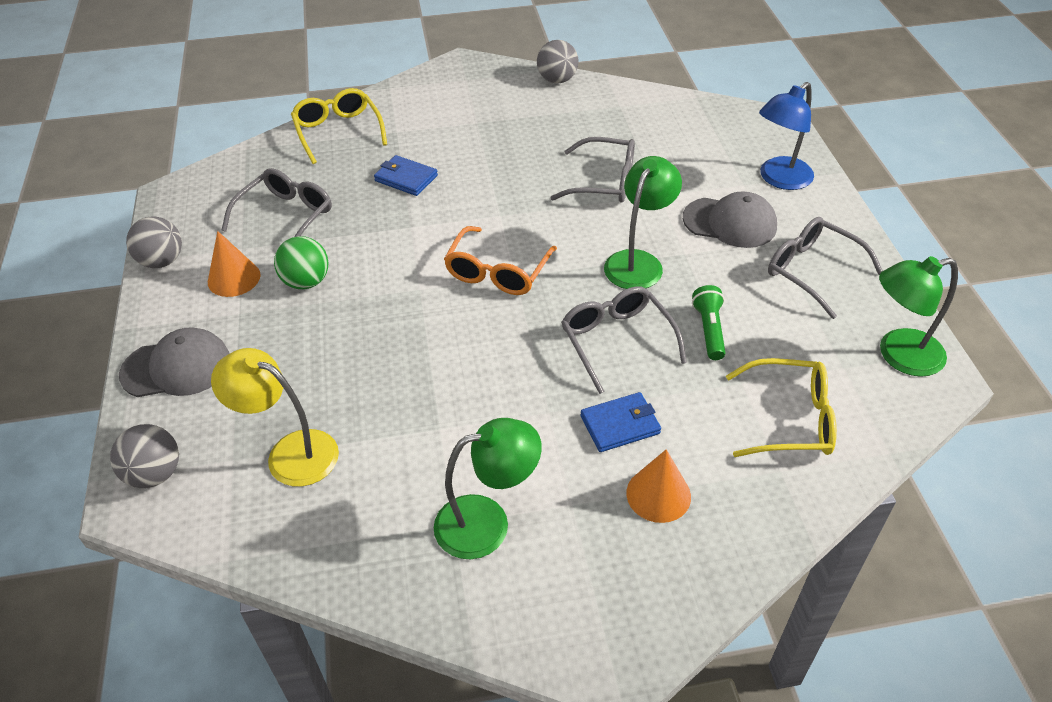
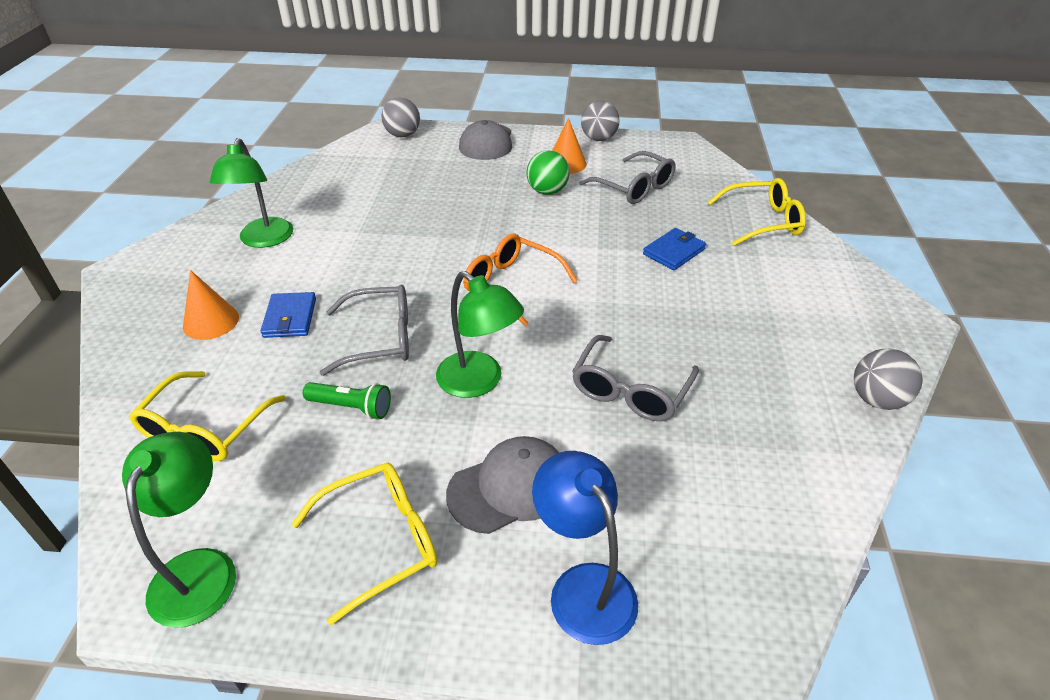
camera: 105 degrees right, 5 degrees down
yellow lamp [211,348,339,487] -> none
grey cap [683,191,777,248] -> grey cap turned 150 degrees counterclockwise [446,436,559,534]
grey glasses [768,217,883,319] -> yellow glasses [292,463,437,626]

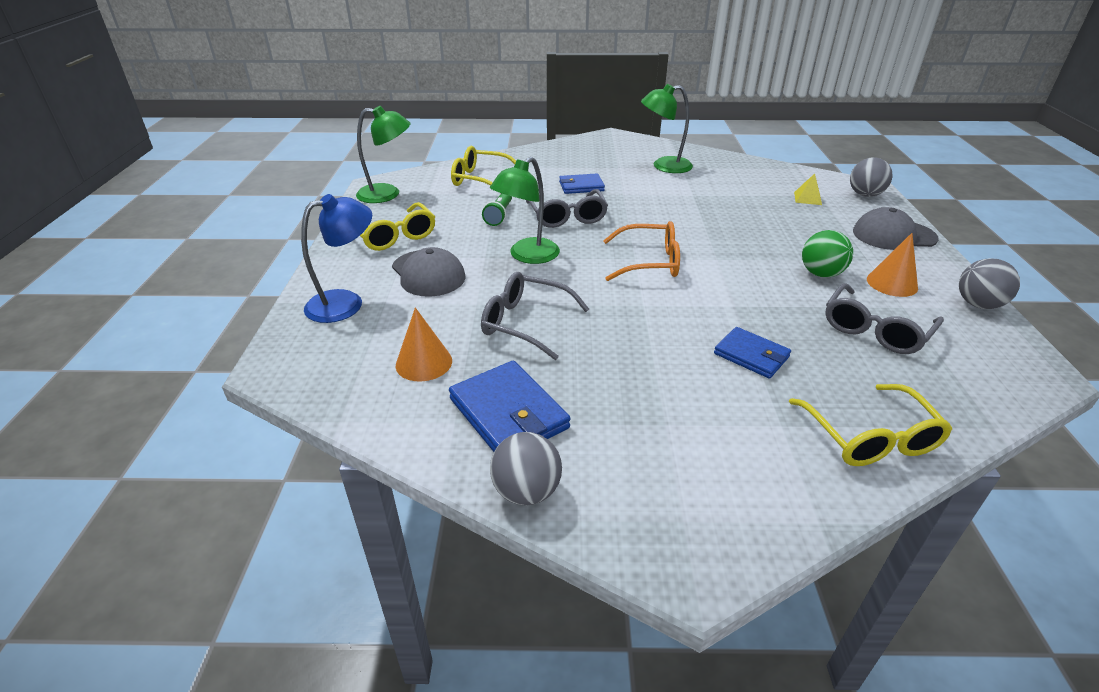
camera: 85 degrees right, 5 degrees down
orange cone [183,270,239,340] -> orange cone moved to [396,307,452,382]
orange glasses [463,233,577,326] -> orange glasses turned 60 degrees clockwise [603,221,680,281]
none -> blue wallet [449,361,571,452]
none -> yellow pyramid [794,174,822,205]

